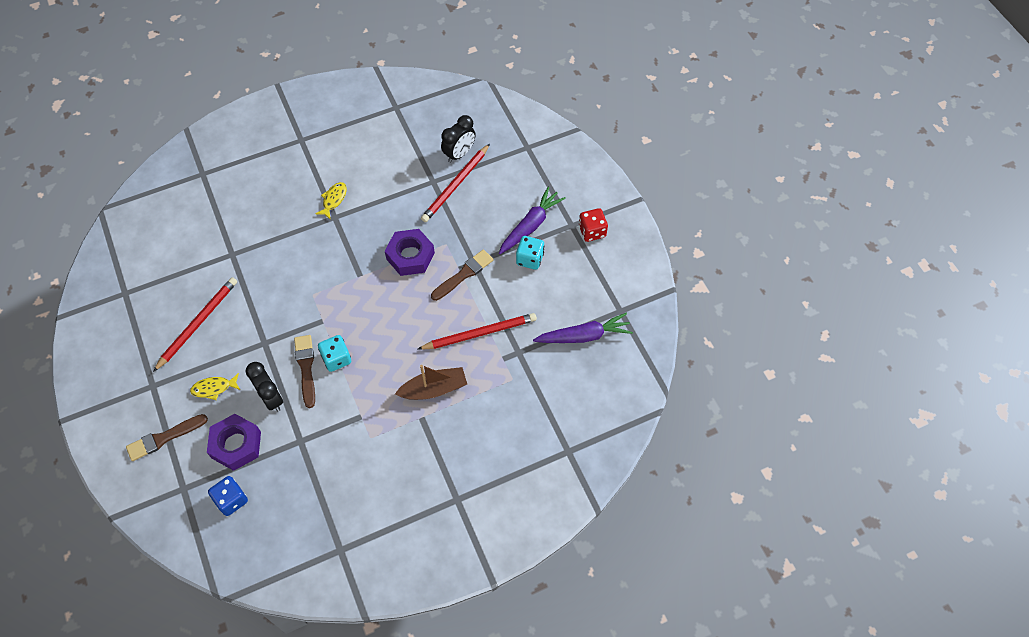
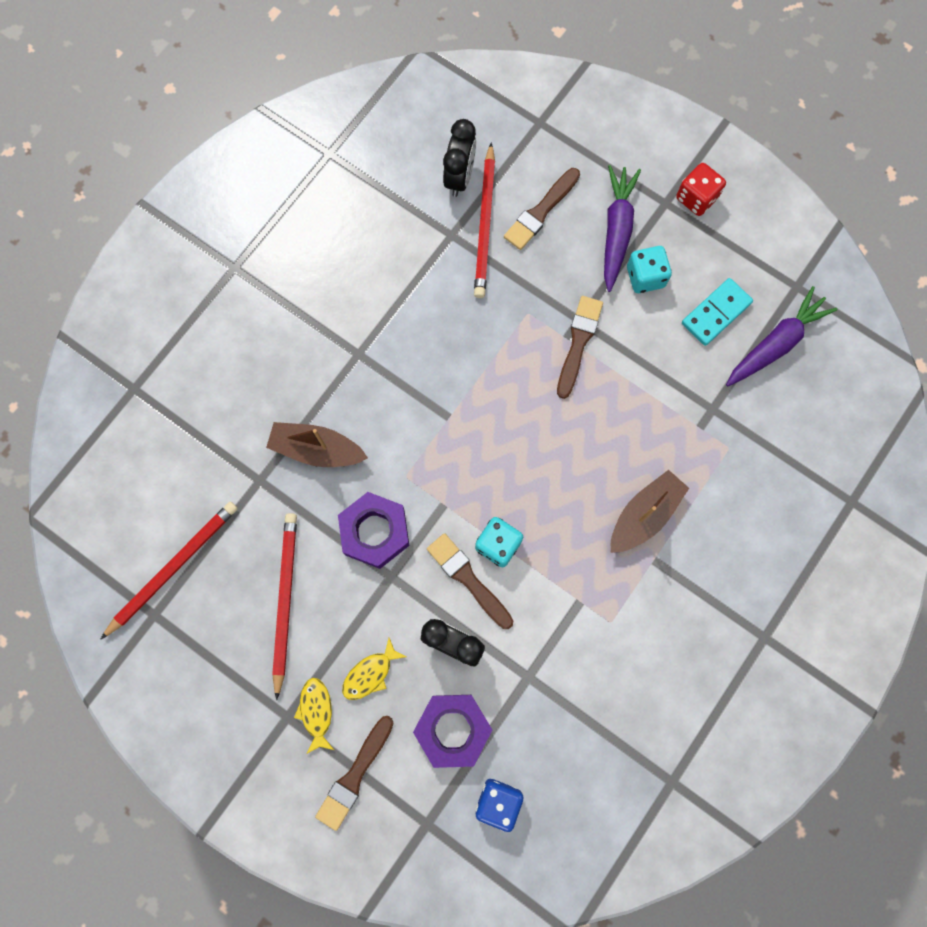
camera: 30 degrees left, 15 degrees up
yellow fish [316,182,347,220] -> yellow fish moved to [294,678,334,754]
purple nut [385,229,435,276] -> purple nut moved to [338,492,410,569]
red pencil [418,313,537,350] -> red pencil moved to [101,502,238,639]
none -> brown boat [266,422,368,467]
none -> brown brush [504,168,580,250]
none -> turquoise domino [682,278,753,346]

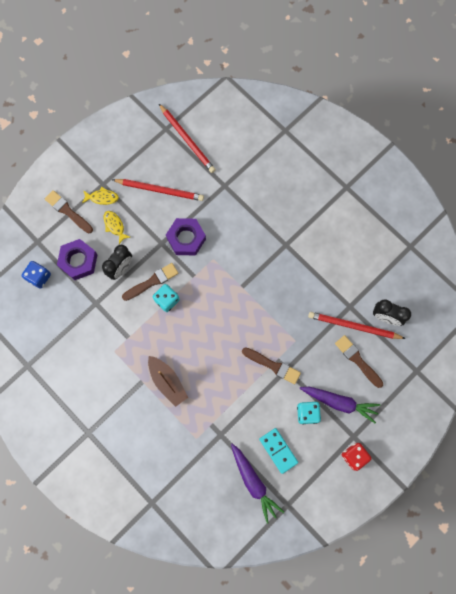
camera: 100 degrees right, 0 degrees up
brown boat [266,422,368,467] -> none

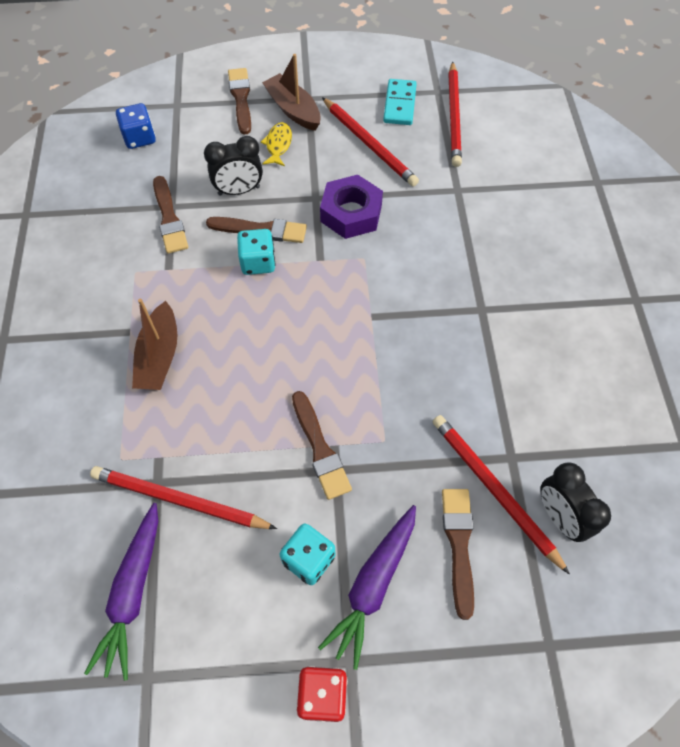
camera: 40 degrees right, 15 degrees down
purple nut [57,239,98,280] -> none
yellow fish [82,187,119,205] -> brown boat [262,54,321,131]
turquoise domino [259,428,298,474] -> turquoise domino moved to [383,79,417,125]
purple carrot [300,387,381,423] -> purple carrot turned 60 degrees clockwise [318,505,416,670]
none -> red pencil [90,466,277,529]
none -> brown brush [153,176,188,254]

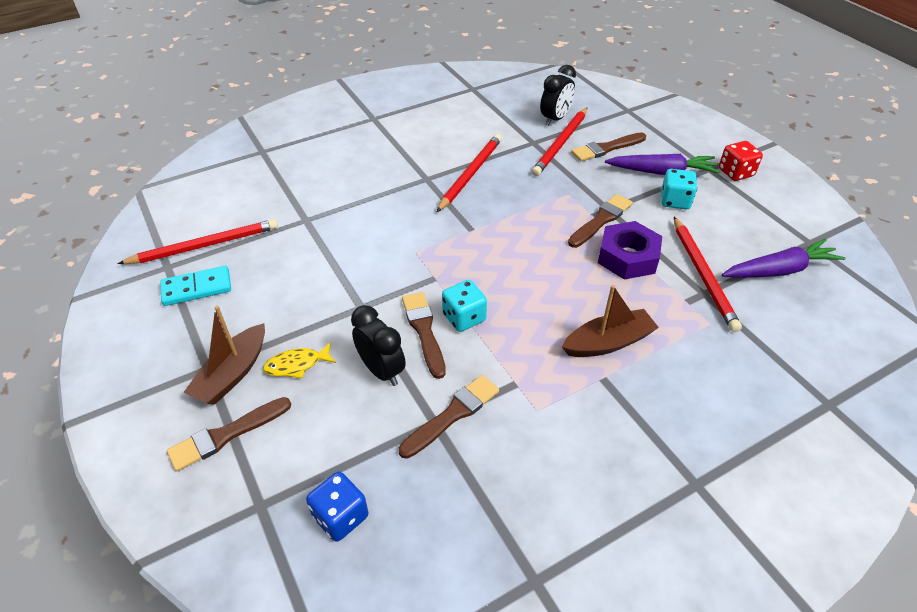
camera: 115 degrees left, 15 degrees down
purple nut [320,175,383,239] -> purple nut moved to [598,221,662,280]
red pencil [322,97,419,187] -> red pencil moved to [437,134,502,212]

